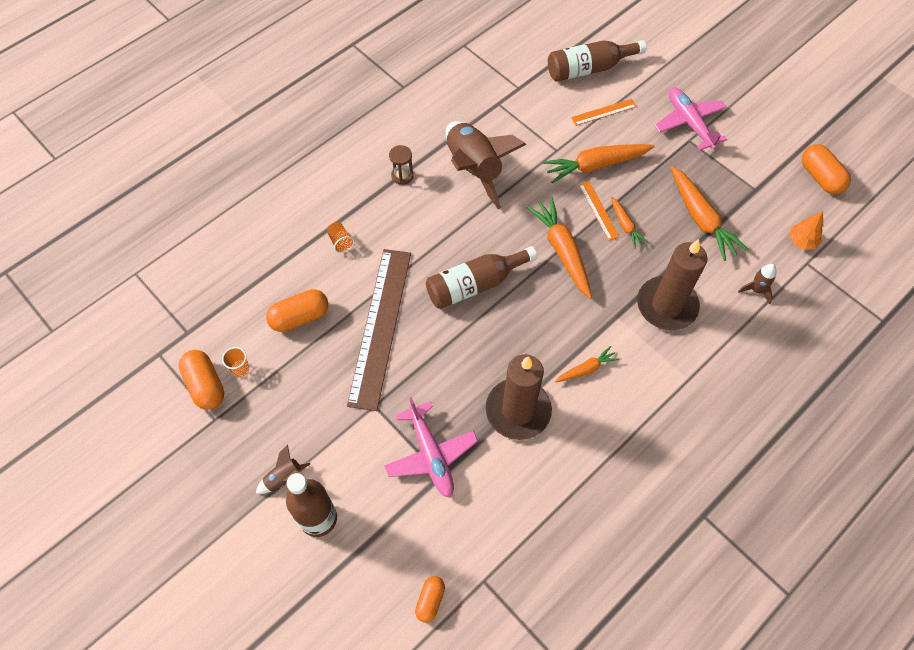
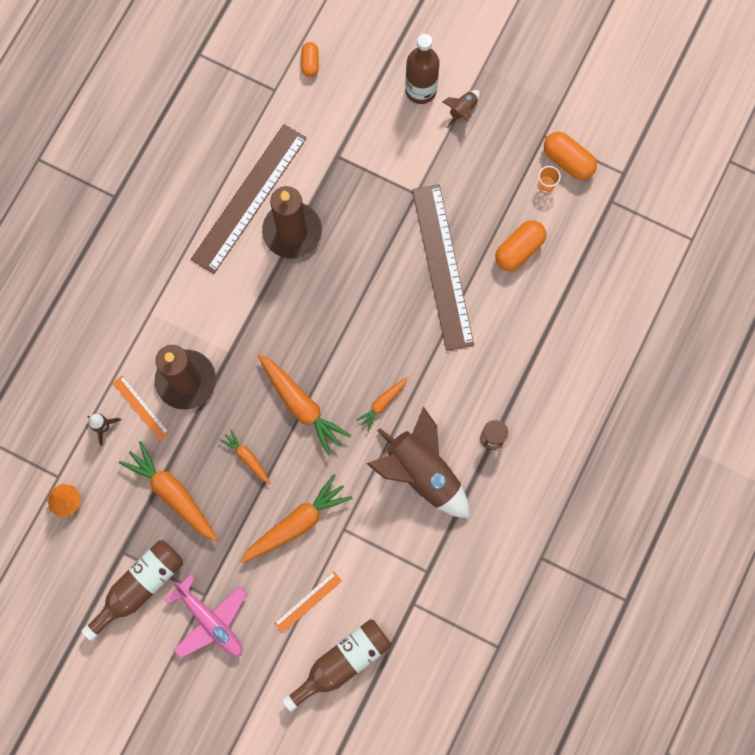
camera: 160 degrees right, 15 degrees up
orange cup [327,222,355,253] -> none
pink plane [384,397,478,498] -> none
brown bottle [426,246,537,309] -> brown bottle moved to [81,540,183,641]
orange carrot [555,346,619,383] -> orange carrot moved to [356,377,407,431]
orange ruler [579,181,620,241] -> orange ruler moved to [113,375,169,440]
orange capsule [802,144,851,194] -> none
none -> brown ruler [191,124,307,274]

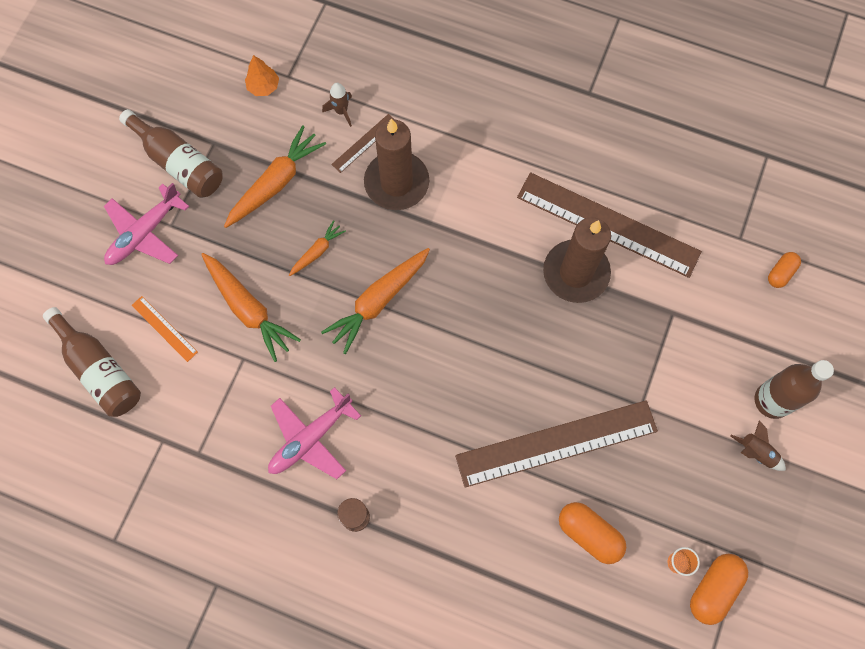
camera: 85 degrees right, 5 degrees down
orange ruler [113,375,169,440] -> brown ruler [331,114,395,173]
orange capsule [301,42,319,77] -> orange capsule turned 45 degrees counterclockwise [768,252,801,288]
orange carrot [356,377,407,431] -> none
brown rocket [366,406,470,518] -> pink plane [268,387,361,479]

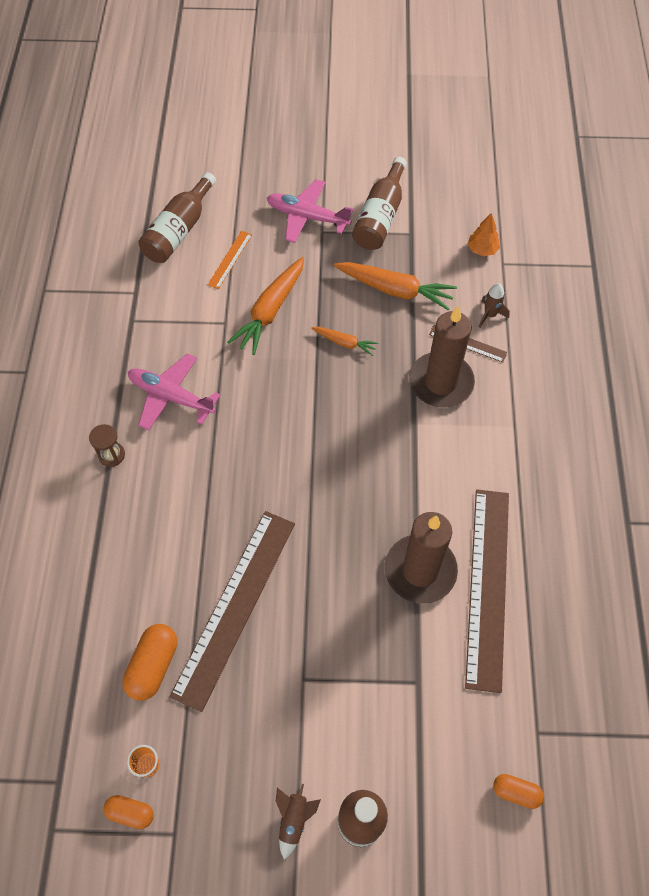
camera: 70 degrees right, 10 degrees down
orange carrot [321,248,430,354] -> none
brown ruler [455,400,658,488] -> brown ruler turned 60 degrees clockwise [170,511,295,712]
orange capsule [690,554,748,625] -> orange capsule [104,795,154,829], size x0.61

